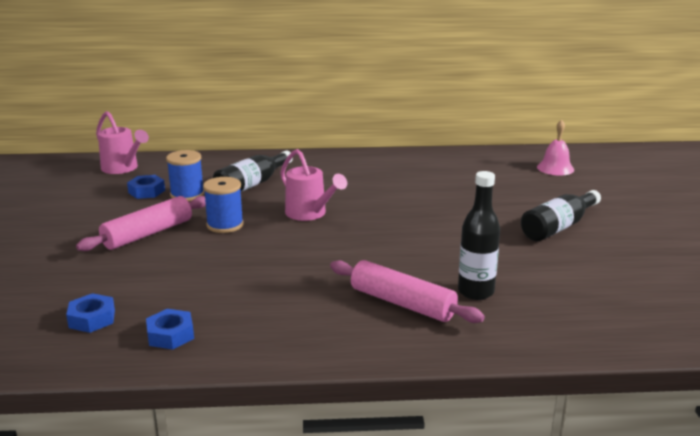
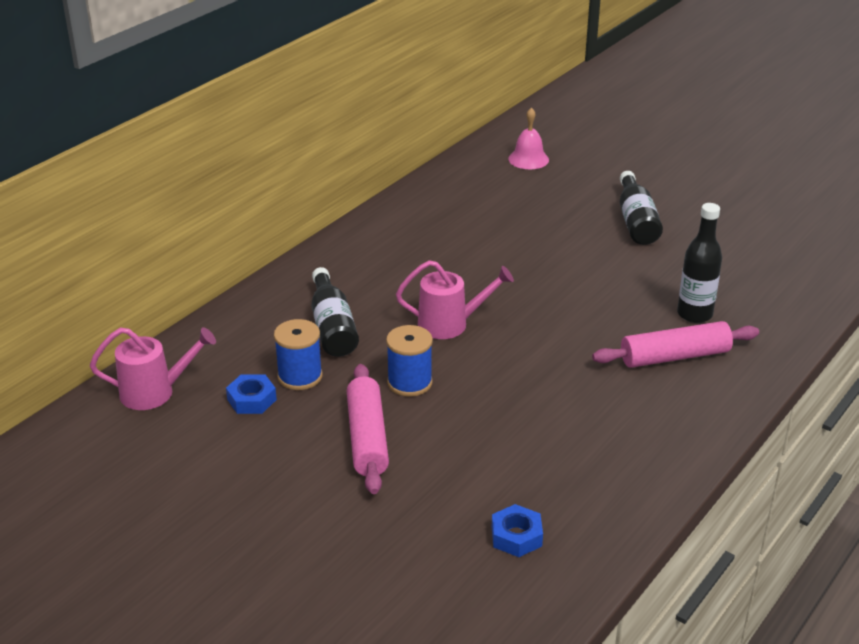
camera: 50 degrees left, 10 degrees up
blue nut [146,309,194,350] -> none

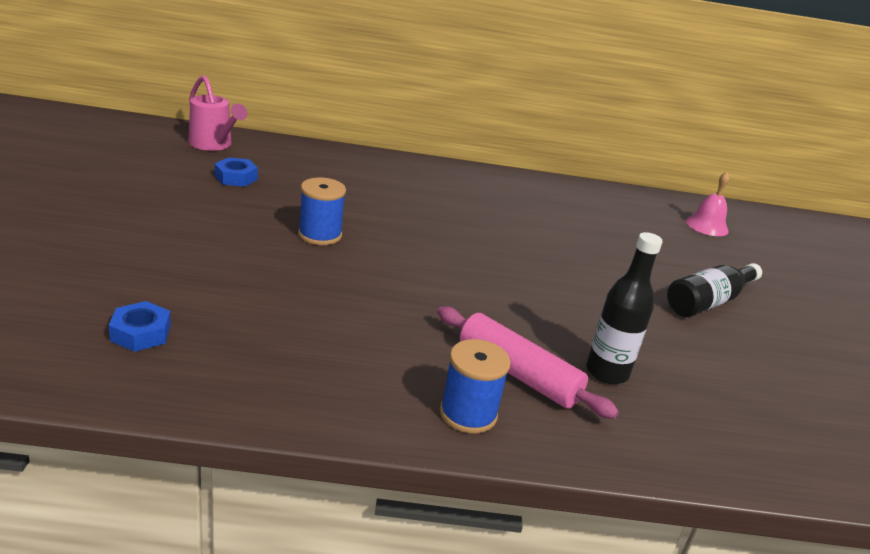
camera: 50 degrees right, 5 degrees down
blue spool [274,319,323,390] -> blue spool moved to [440,339,511,434]
black bottle [311,267,359,357] -> none
pink rolling pin [347,364,389,494] -> none
pink watering can [396,260,514,339] -> none

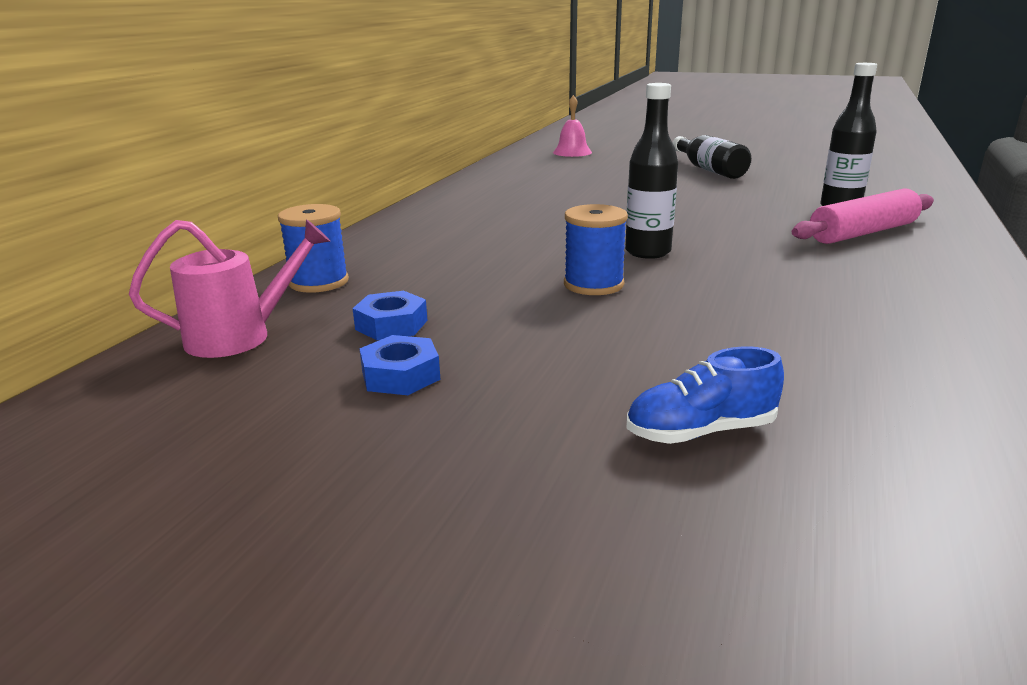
camera: 65 degrees left, 5 degrees down
blue nut [109,301,171,352] -> blue nut moved to [359,335,440,395]
blue spool [440,339,511,434] -> blue spool moved to [278,204,349,293]
none -> black bottle [625,83,678,259]
none -> blue shoe [626,347,784,444]

